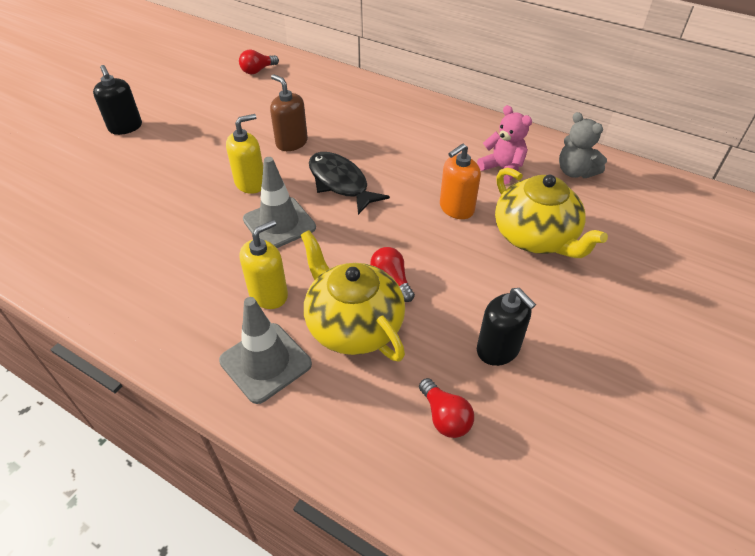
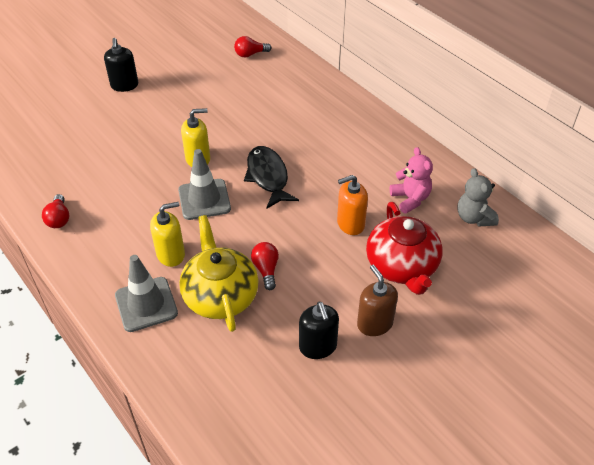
camera: 20 degrees right, 0 degrees up
brown soap dispenser [270,74,308,151] -> brown soap dispenser moved to [357,265,398,336]
red light bulb [419,378,474,438] -> red light bulb moved to [42,194,69,228]
yellow teapot [495,168,608,258] -> red teapot [366,202,443,295]

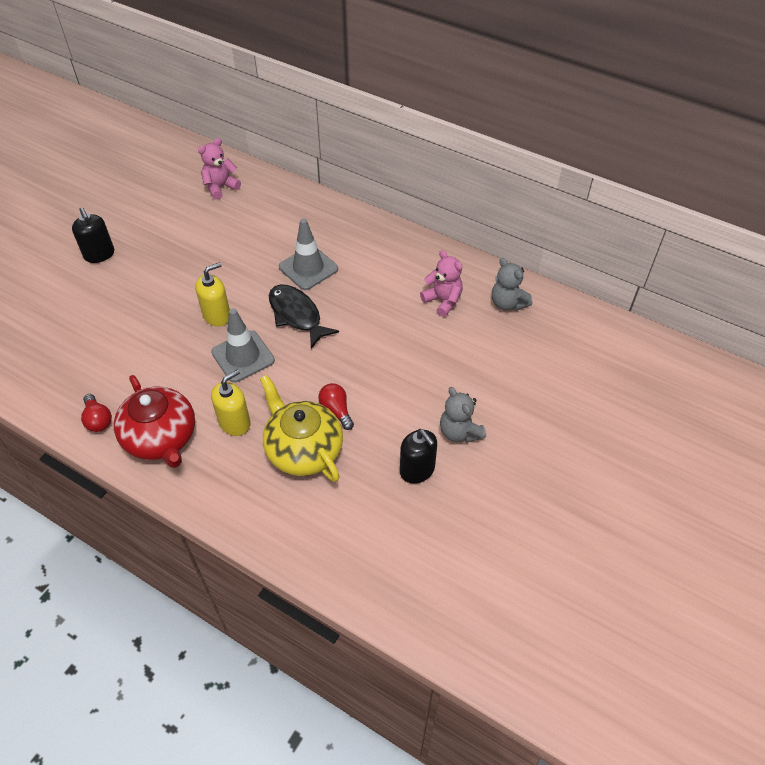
camera: 20 degrees left, 5 degrees up
grey traffic cone [115,255,178,332] -> grey traffic cone moved to [279,219,338,290]
red light bulb [234,36,271,57] -> pink teddy bear [198,138,241,200]
orange soap dispenser [337,175,368,235] -> none
brown soap dispenser [357,265,398,336] -> grey teddy bear [440,387,486,443]
red teapot [366,202,443,295] -> red teapot moved to [114,375,195,468]

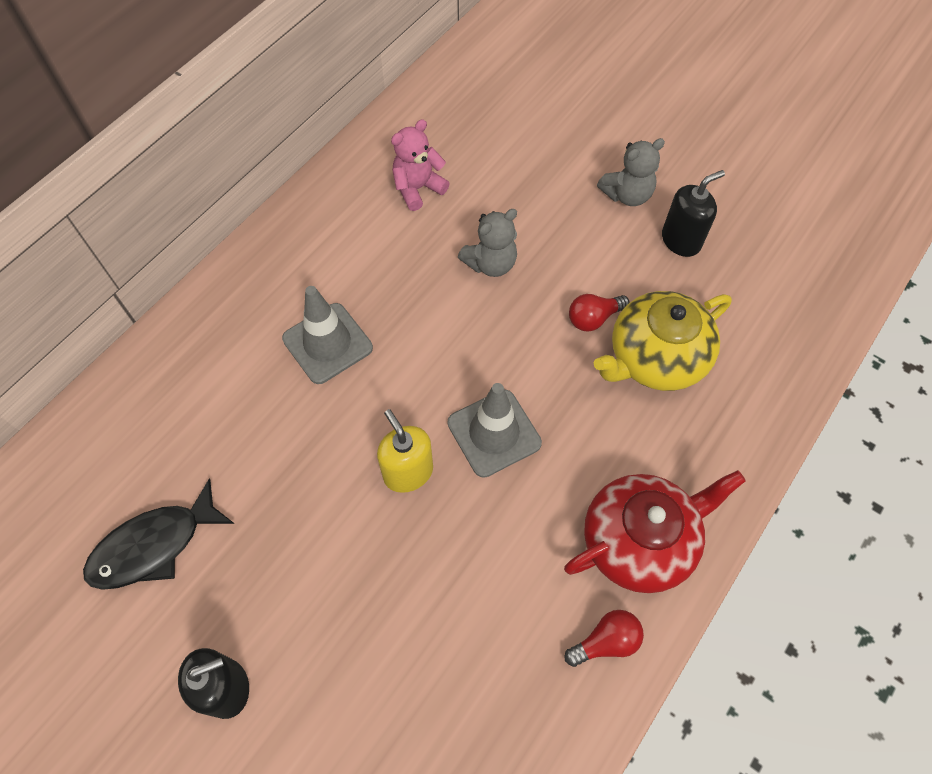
camera: 85 degrees left, 10 degrees up
pink teddy bear [198,138,241,200] -> none
yellow soap dispenser [211,369,251,436] -> none
black fish [269,284,339,349] -> black fish moved to [83,479,234,590]
grey teddy bear [492,258,533,311] -> grey teddy bear moved to [458,209,517,277]

